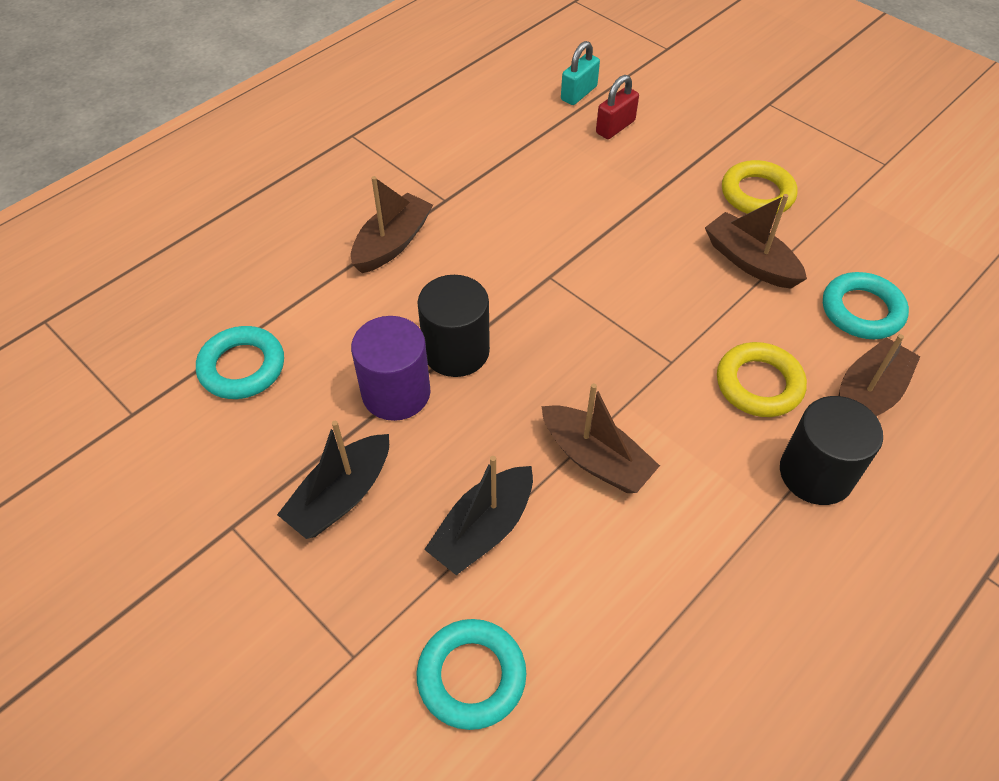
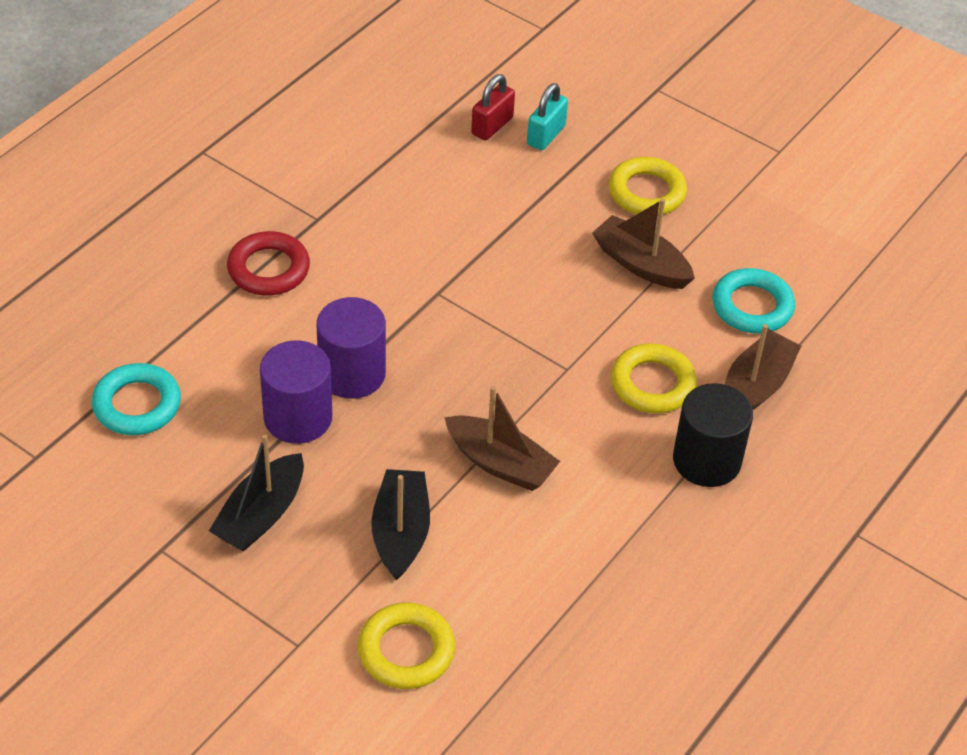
camera: 10 degrees left, 5 degrees down
brown boat [351,176,433,273] -> red ring [227,231,310,296]
black cylinder [417,275,490,377] -> purple cylinder [317,297,386,399]
turquoise ring [417,619,526,730] -> yellow ring [358,603,455,689]
black boat [424,456,533,575] -> black boat turned 150 degrees clockwise [371,469,430,581]
turquoise padlock [561,41,600,105] -> turquoise padlock moved to [527,83,568,150]

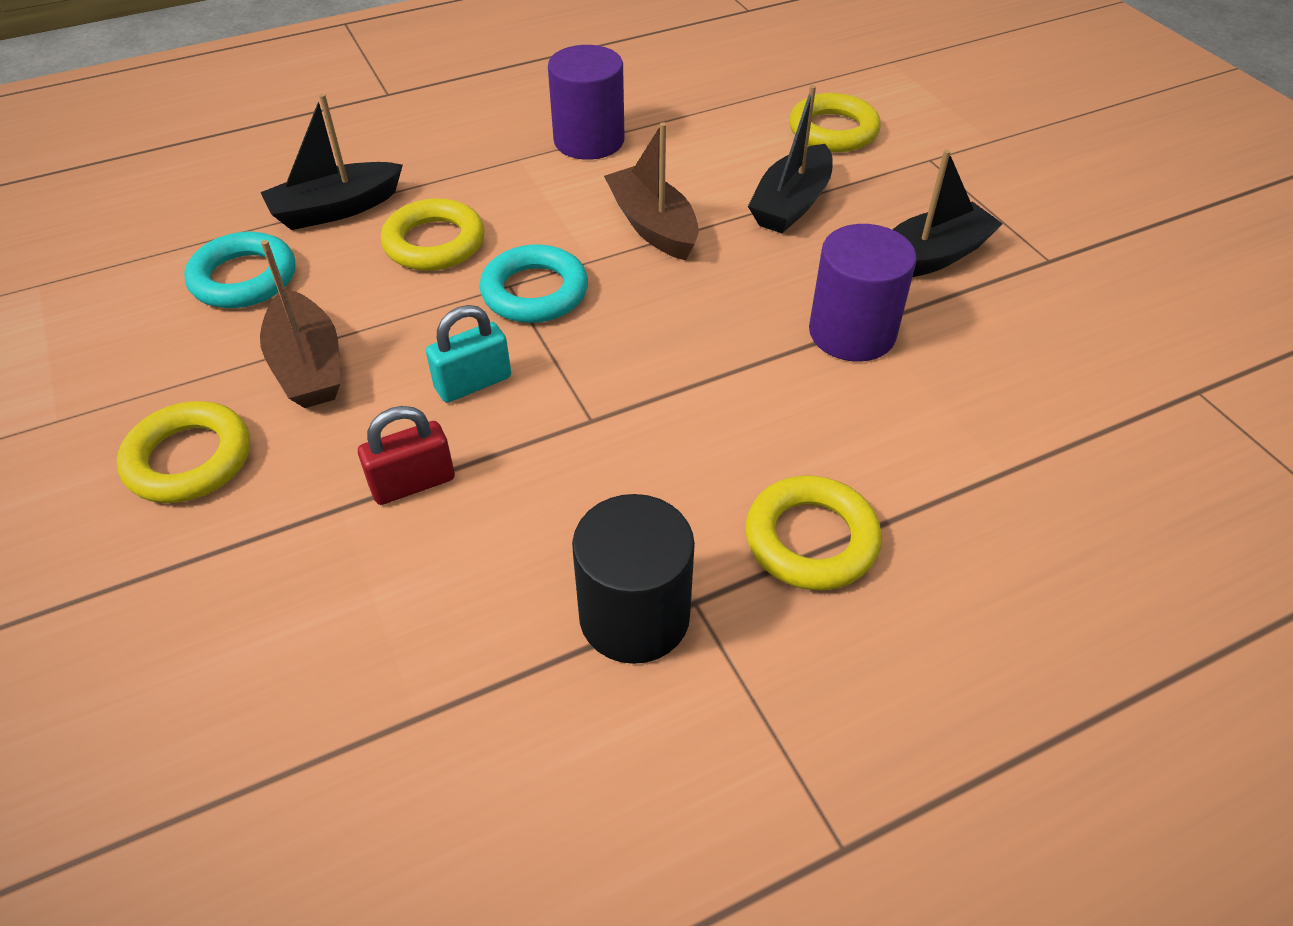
camera: 150 degrees left, 0 degrees up
turquoise ring [92,363,181,435] -> turquoise ring moved to [480,244,588,323]
red ring [227,231,310,296] -> yellow ring [745,476,882,590]
purple cylinder [317,297,386,399] -> purple cylinder moved to [548,45,625,160]
red padlock [471,74,515,141] -> red padlock moved to [358,406,455,505]
turquoise padlock [527,83,568,150] -> turquoise padlock moved to [426,305,511,403]
black cylinder [673,383,753,487] -> black cylinder moved to [572,494,695,664]
brown boat [725,324,801,410] -> black boat [260,94,403,230]

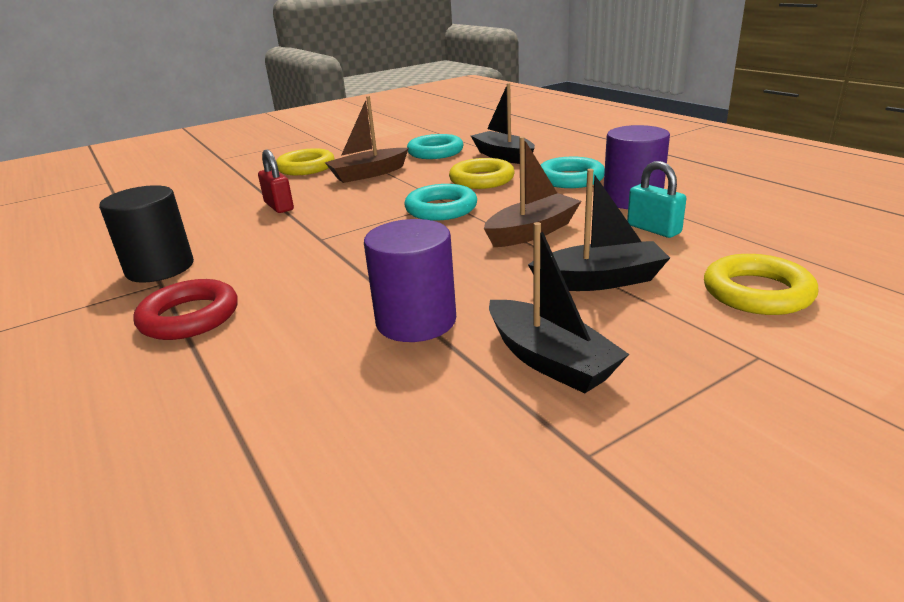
camera: 85 degrees right, 20 degrees down
turquoise padlock [426,305,511,403] -> turquoise padlock moved to [627,161,686,238]
yellow ring [745,476,882,590] -> red ring [133,279,238,340]
black boat [748,85,833,233] -> black boat turned 150 degrees clockwise [528,169,670,291]
none -> turquoise ring [541,157,605,188]

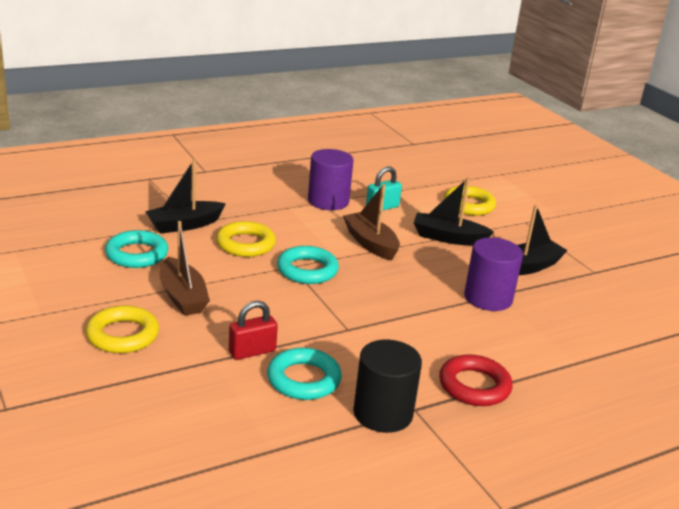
camera: 90 degrees left, 0 degrees up
black boat [528,169,670,291] -> black boat turned 75 degrees counterclockwise [414,177,494,246]
turquoise ring [541,157,605,188] -> turquoise ring moved to [267,348,342,400]

